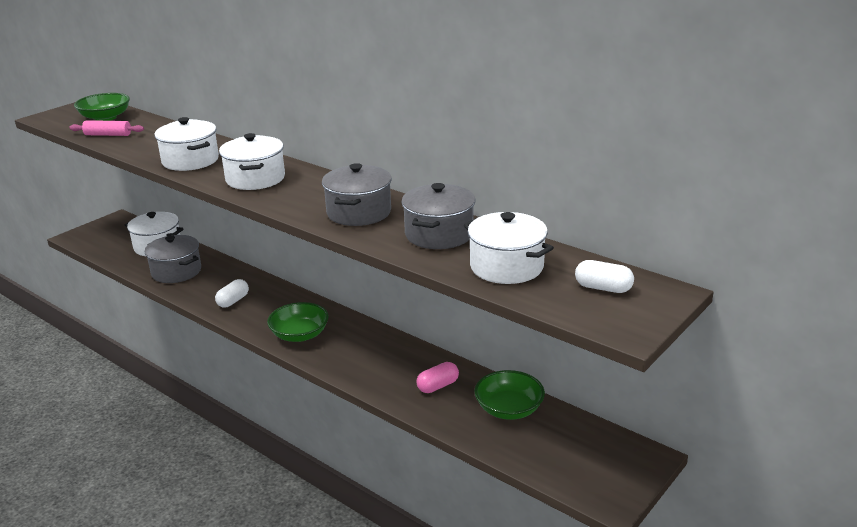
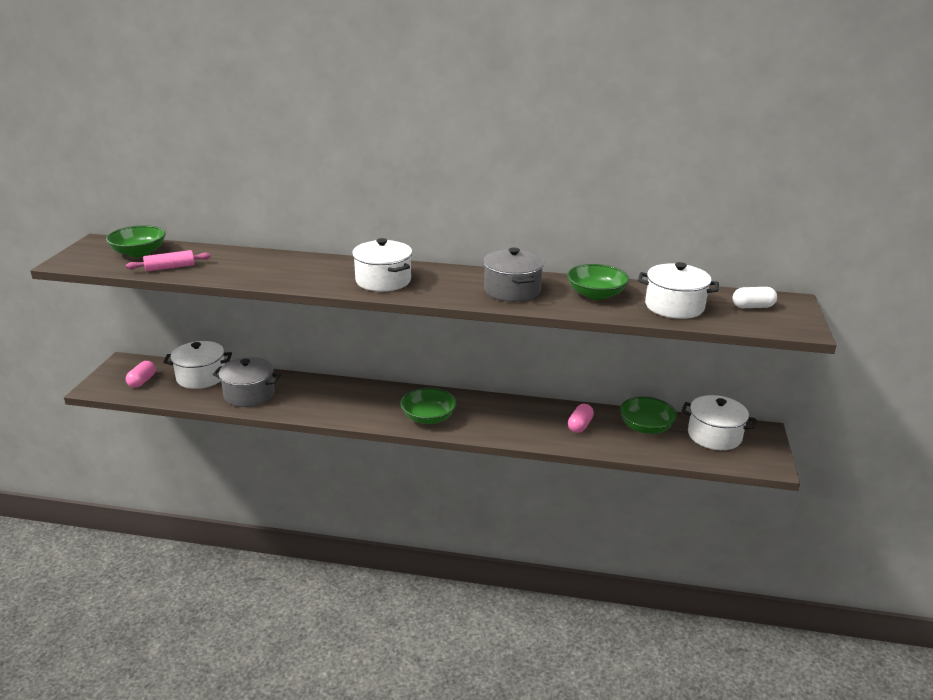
camera: 30 degrees left, 0 degrees up
white pot [154,117,219,171] -> white pot moved to [681,395,756,450]
white capsule [215,279,249,308] -> none
grey pot [401,183,475,249] -> green bowl [567,264,629,300]
none -> pink capsule [126,361,156,388]

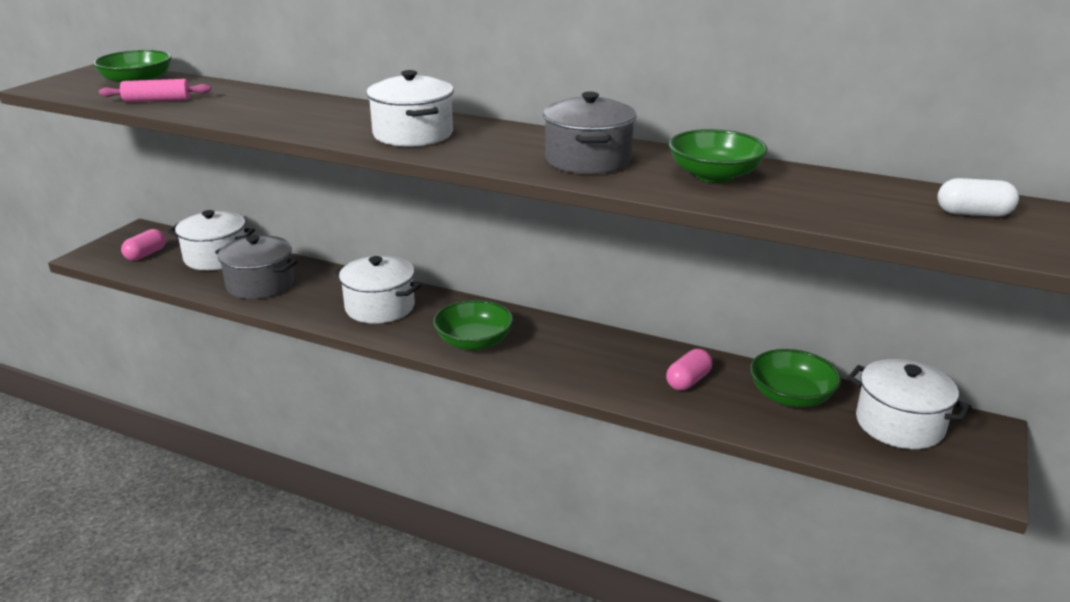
camera: 15 degrees right, 0 degrees up
white pot [638,262,719,319] -> white pot moved to [335,256,421,324]

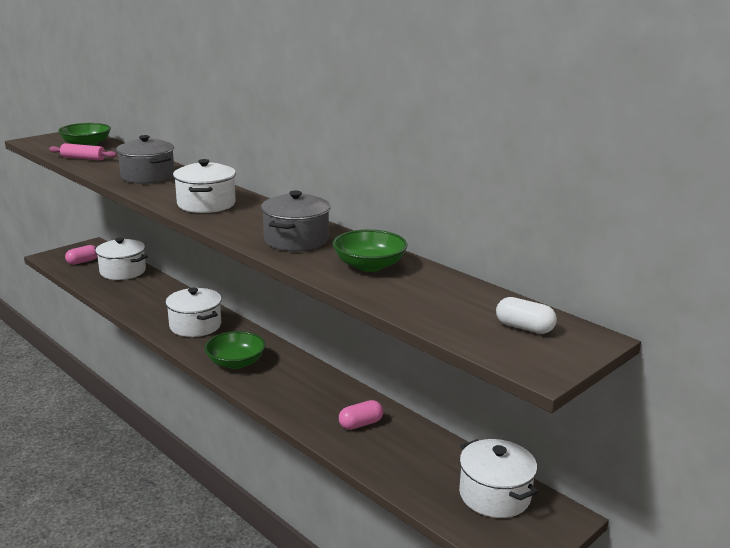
camera: 20 degrees right, 5 degrees down
grey pot [215,235,297,299] -> grey pot moved to [116,135,174,184]
green bowl [750,349,841,407] -> none

